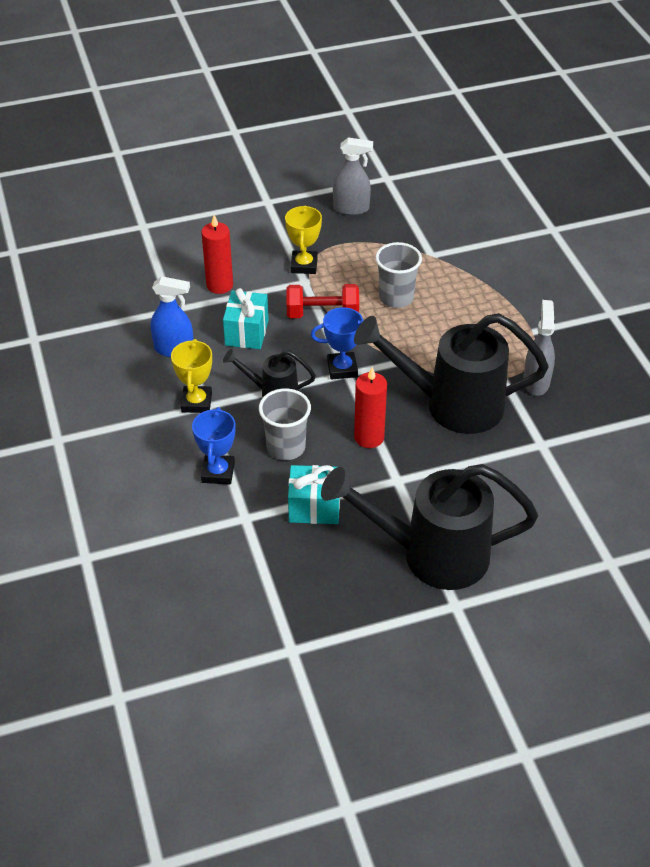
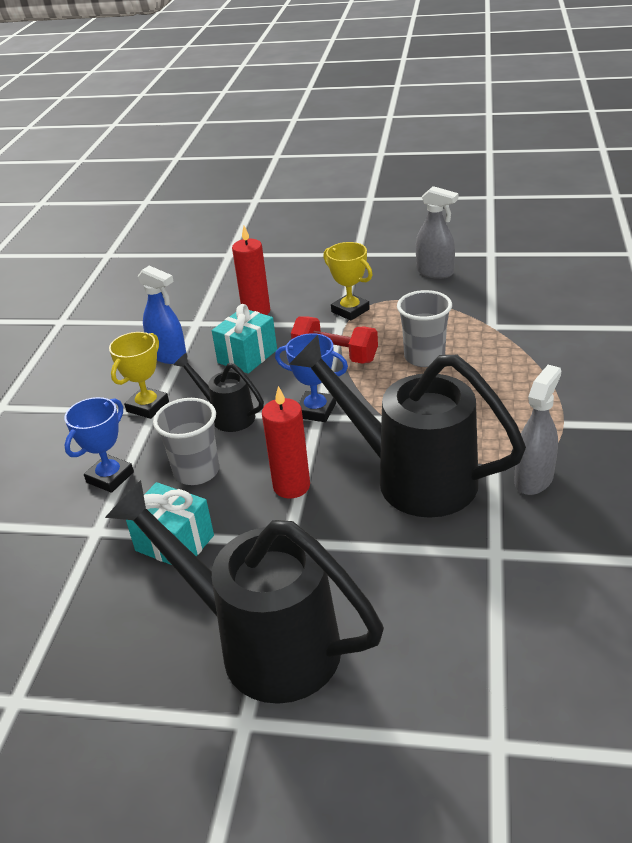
camera: 30 degrees right, 10 degrees down
yellow trophy [285,205,322,274] -> yellow trophy turned 75 degrees counterclockwise [323,242,373,321]

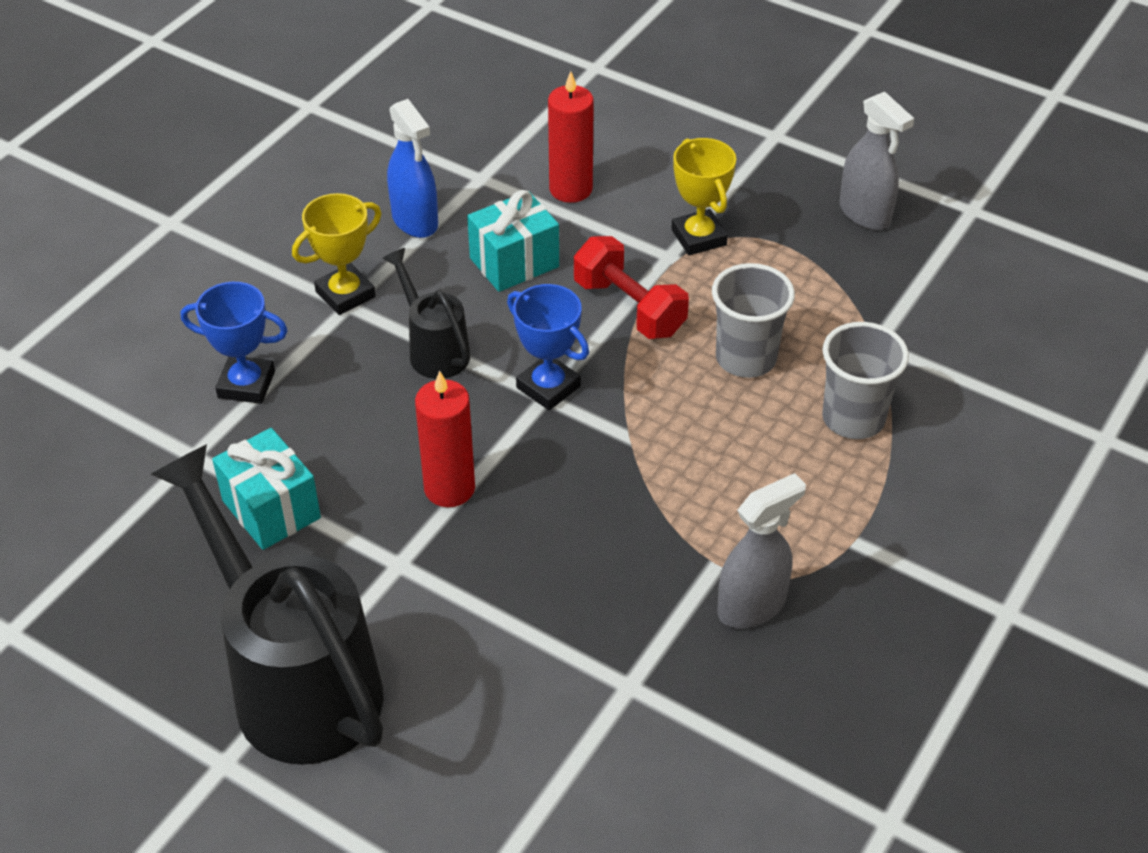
camera: 20 degrees right, 10 degrees up
blue trophy [64,397,134,493] -> blue trophy turned 45 degrees clockwise [181,282,288,404]
grey cup [153,398,219,485] -> grey cup moved to [822,322,909,439]
black watering can [289,335,526,518] -> none

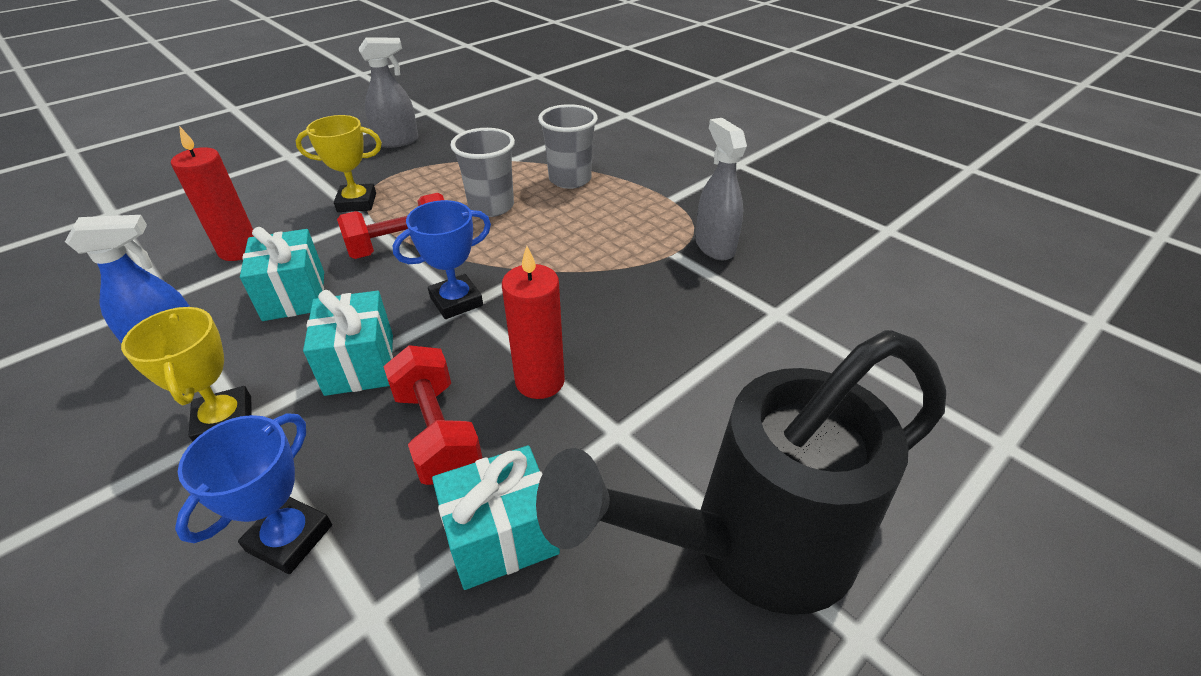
camera: 75 degrees left, 5 degrees down
black watering can [382,248,470,379] -> turquoise gift [303,290,393,396]
none -> red dumbbell [383,345,483,485]

